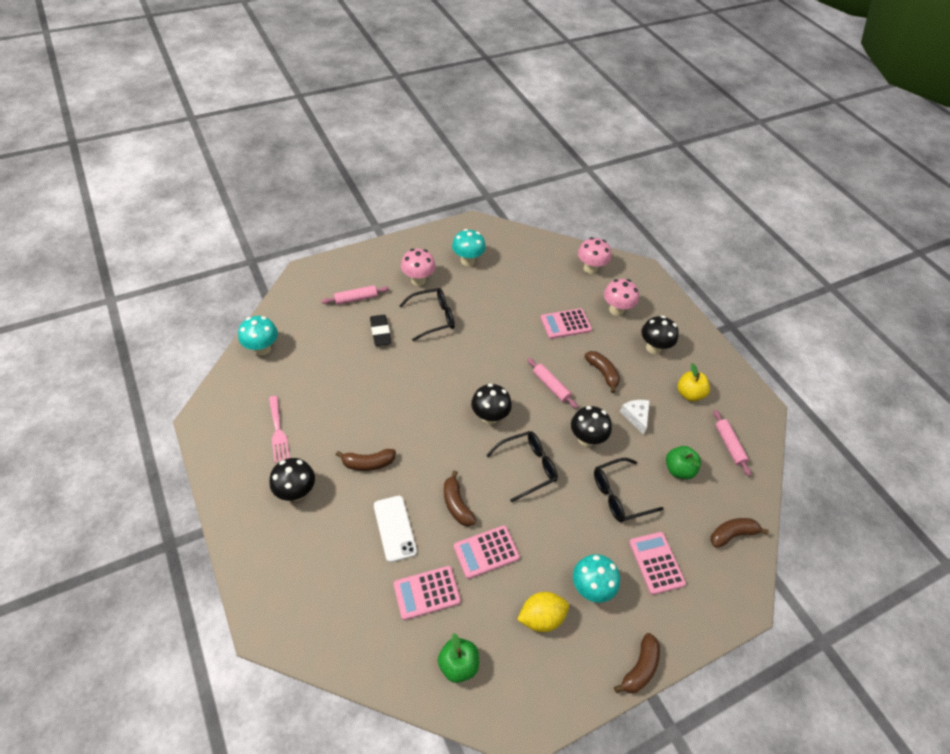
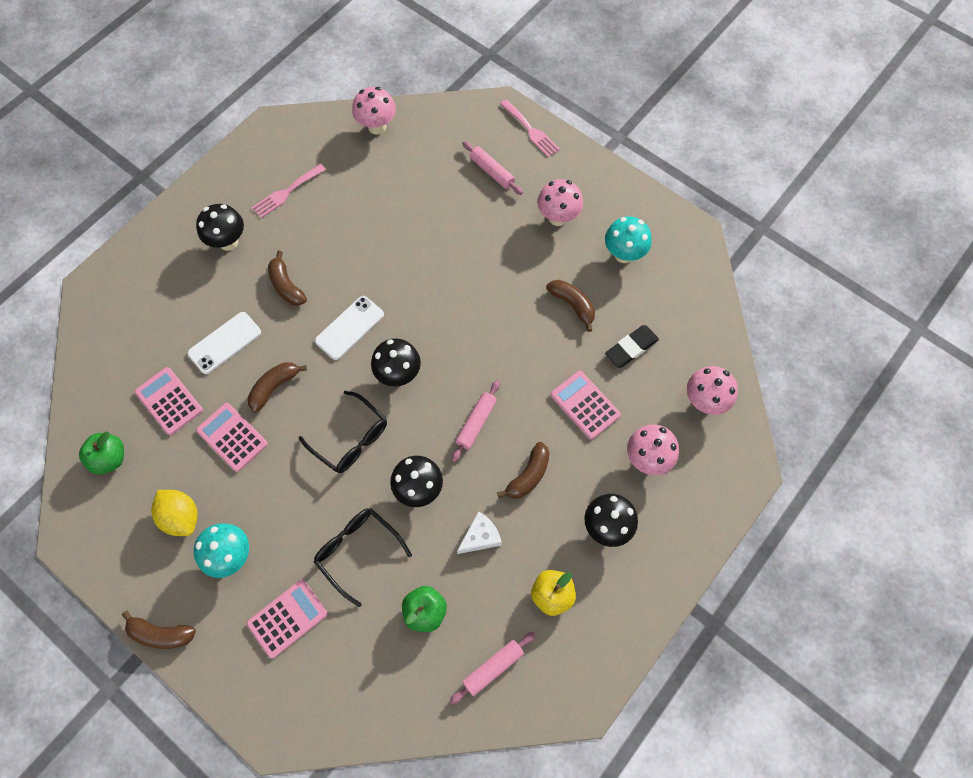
camera: 70 degrees right, 15 degrees up
turquoise mushroom [238,316,278,356] -> pink mushroom [352,87,396,135]
black eraser [370,315,391,346] -> black eraser moved to [605,325,659,368]
black glasses [399,288,455,341] -> none
brown banana [710,518,769,548] -> brown banana moved to [546,280,595,332]
none -> white phone [315,296,384,360]
none -> pink fork [500,99,560,158]

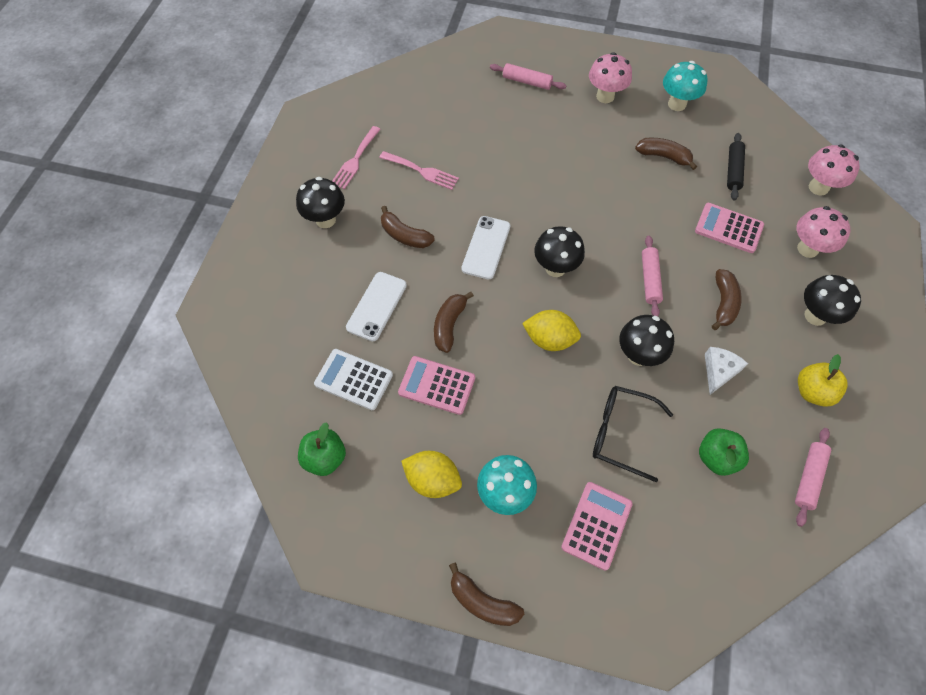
camera: 25 degrees left, 5 degrees down
brown banana [122,611,196,649] -> brown banana turned 45 degrees clockwise [449,563,524,626]
pink calculator [135,367,203,435] -> white calculator [314,349,393,410]
black glasses [299,391,387,473] -> yellow lemon [522,310,581,351]
pink mushroom [352,87,396,135] -> none
pink fork [500,99,560,158] -> pink fork moved to [379,151,459,190]
black eraser [605,325,659,368] -> black rolling pin [727,133,745,200]

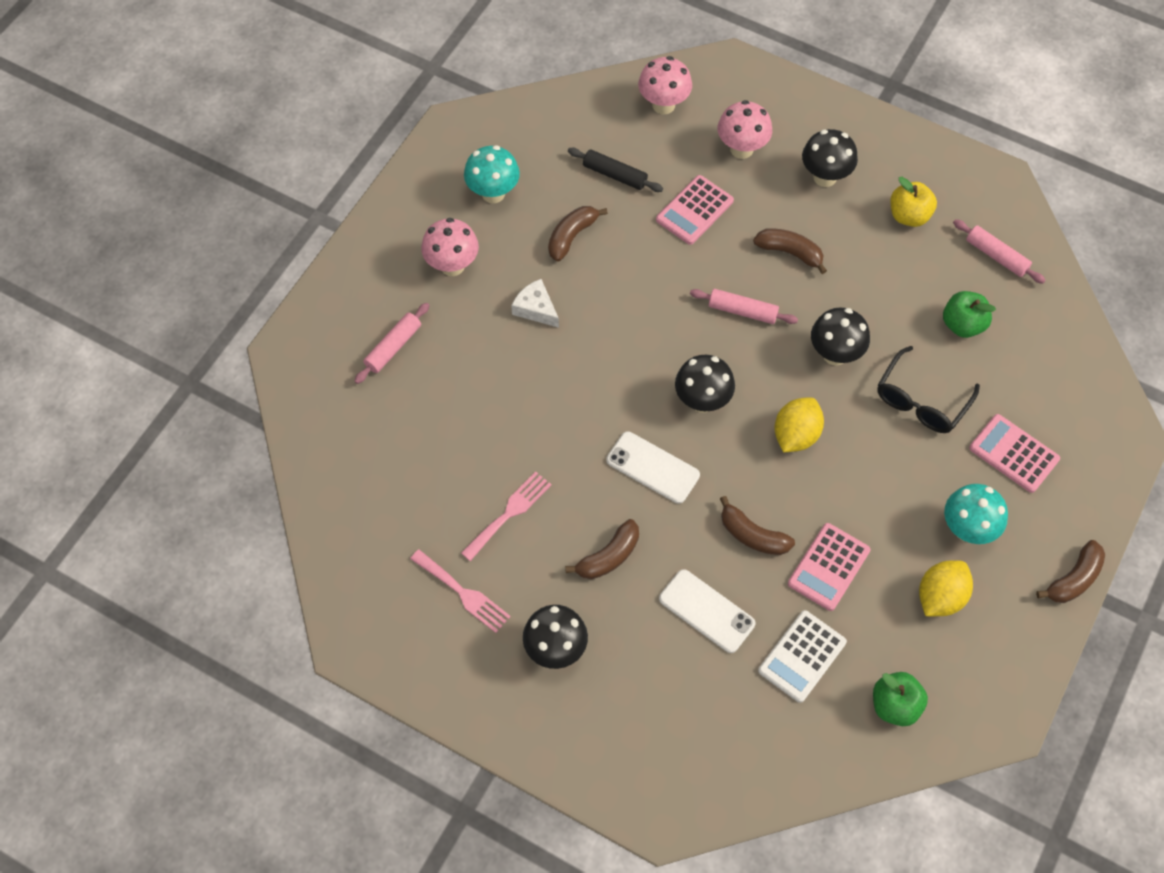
camera: 75 degrees left, 0 degrees up
white cheese [705,347,748,395] -> white cheese moved to [511,279,559,328]

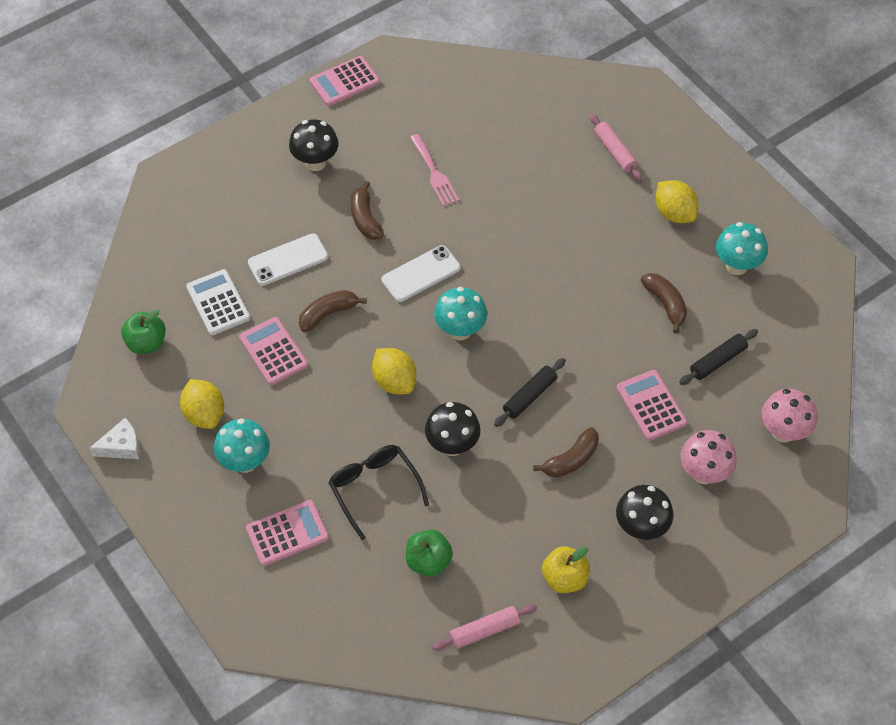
camera: 115 degrees right, 5 degrees down
pink fork [410,549,511,633] -> none
pink mushroom [421,218,479,276] -> yellow lemon [656,180,699,223]
white cheese [511,279,559,328] -> white cheese moved to [89,418,140,459]
black mushroom [675,355,735,413] -> turquoise mushroom [434,287,487,340]
pink rolling pin [690,289,798,324] -> black rolling pin [494,358,566,427]
brown banana [1036,540,1105,603] -> none
none -> pink calculator [310,56,380,106]

